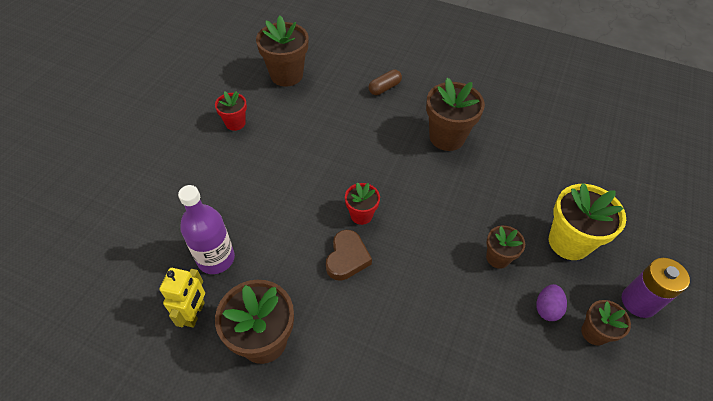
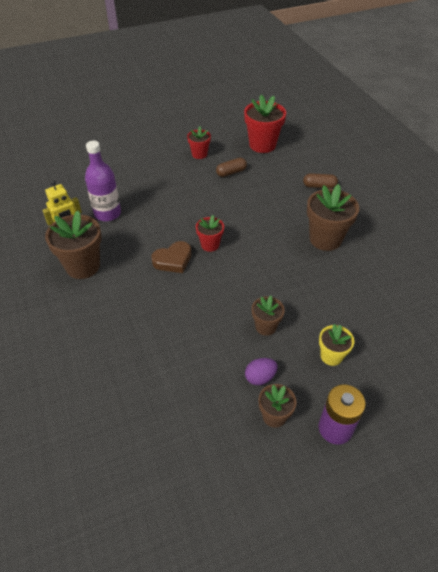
camera: 45 degrees right, 5 degrees down
brown flower pot [256,16,308,86] -> red flower pot [244,95,286,153]
yellow flower pot [549,183,626,260] -> yellow flower pot [319,324,354,366], size x0.56
none -> brown capsule [216,158,247,177]

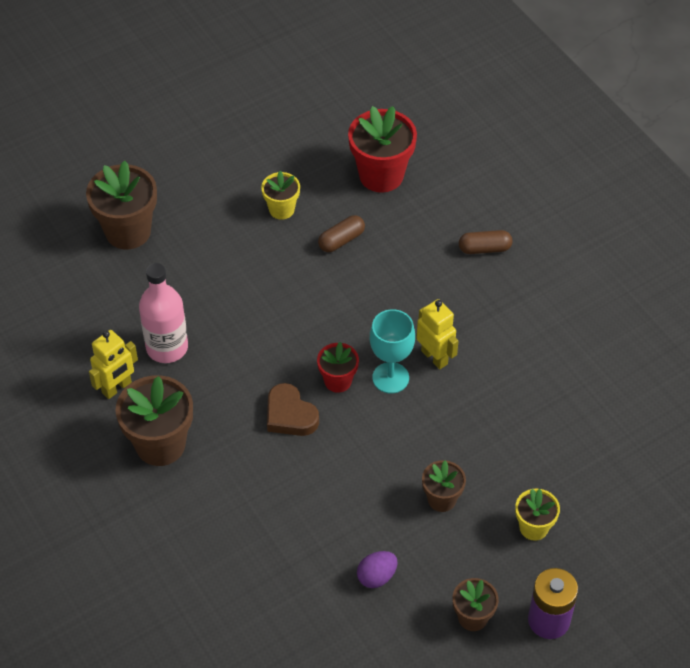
camera: 10 degrees left, 5 degrees up
purple bottle [85,141,121,221] -> pink bottle [139,263,188,363]
brown heart [151,241,191,273] -> brown heart turned 90 degrees clockwise [267,383,319,436]
red flower pot [187,126,211,159] -> yellow flower pot [261,171,300,220]
purple egg [245,358,278,385] -> purple egg moved to [357,551,398,588]
brown flower pot [307,184,359,251] -> brown flower pot moved to [86,161,157,249]
none -> turquoise goblet [370,309,415,393]
none -> yellow robot [417,299,458,370]

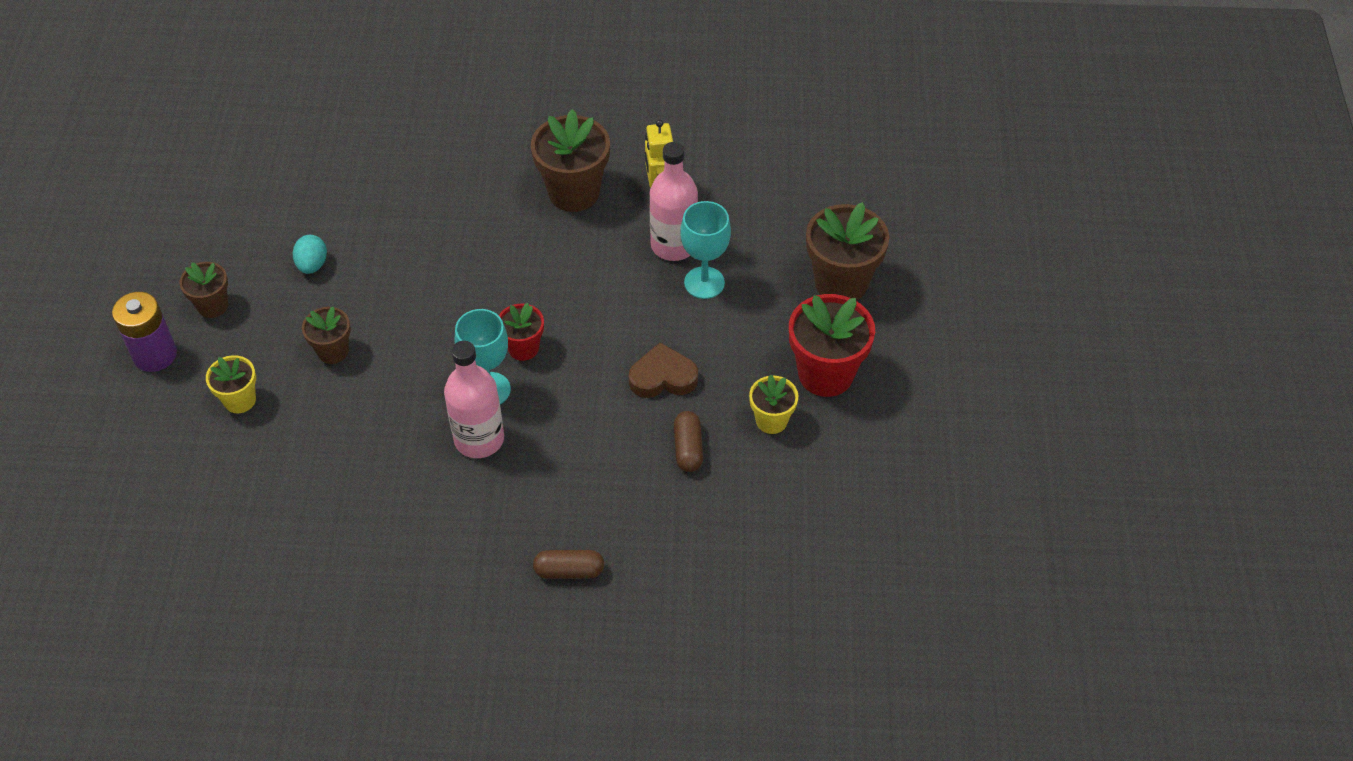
camera: 125 degrees right, 0 degrees up
brown heart [267,383,319,436] -> brown heart moved to [629,342,698,398]
red flower pot [348,106,417,193] -> red flower pot moved to [789,294,875,397]
purple egg [357,551,398,588] -> turquoise egg [293,235,327,274]
yellow robot [417,299,458,370] -> pink bottle [444,341,504,458]
brown capsule [459,230,512,254] -> brown capsule turned 60 degrees clockwise [533,550,604,579]
none -> turquoise goblet [680,201,731,299]

